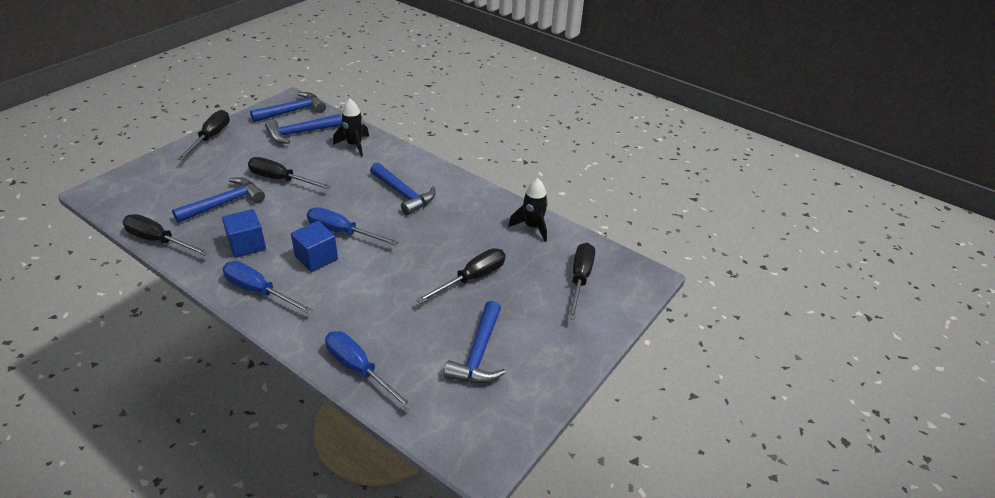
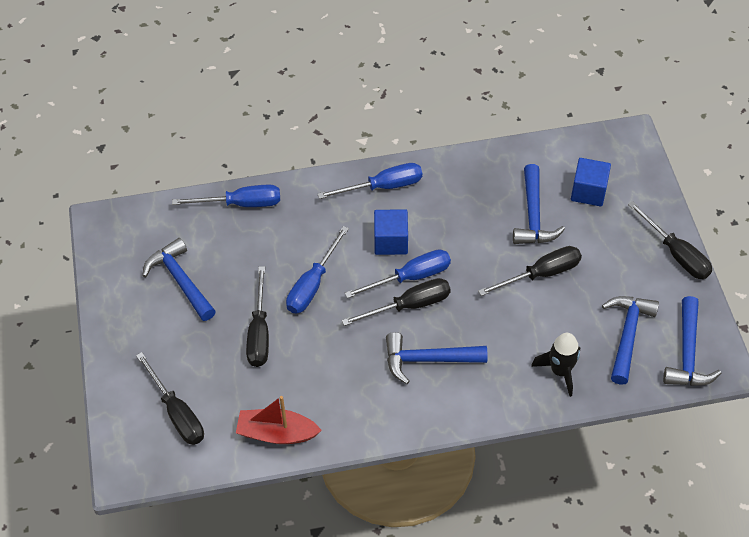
camera: 135 degrees right, 15 degrees up
black screwdriver [122,214,209,256] -> black screwdriver moved to [342,278,451,326]
blue cube [222,209,266,258] -> blue cube moved to [571,158,611,207]
black rocket [508,178,548,242] -> red boat [236,396,322,444]
none -> blue screwdriver [286,226,349,314]

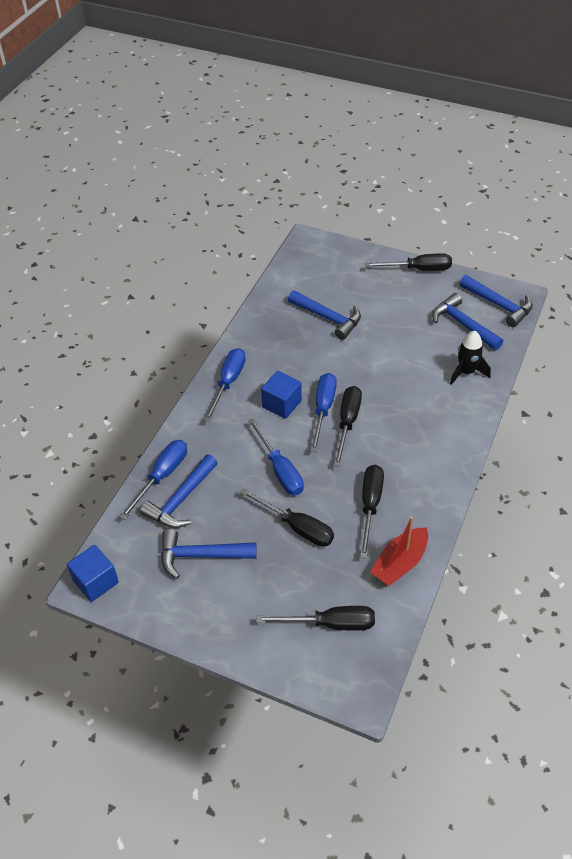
camera: 55 degrees left, 5 degrees down
blue hammer [386,332,488,384] -> blue hammer moved to [140,454,218,528]
black screwdriver [478,246,582,296] -> black screwdriver moved to [360,465,384,558]
blue cube [571,158,611,207] -> blue cube moved to [67,545,119,602]

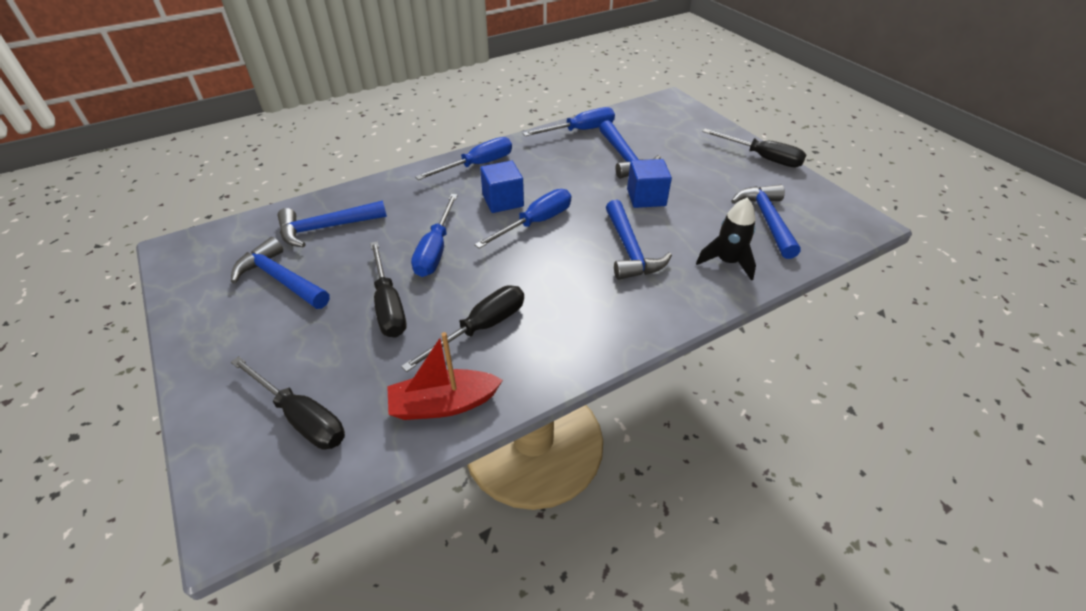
camera: 35 degrees right, 5 degrees down
blue cube [67,545,119,602] -> blue cube moved to [627,159,672,208]
blue screwdriver [120,440,187,520] -> blue screwdriver moved to [523,107,615,136]
black screwdriver [334,386,362,467] -> none
blue hammer [459,275,533,327] -> blue hammer moved to [606,200,672,280]

